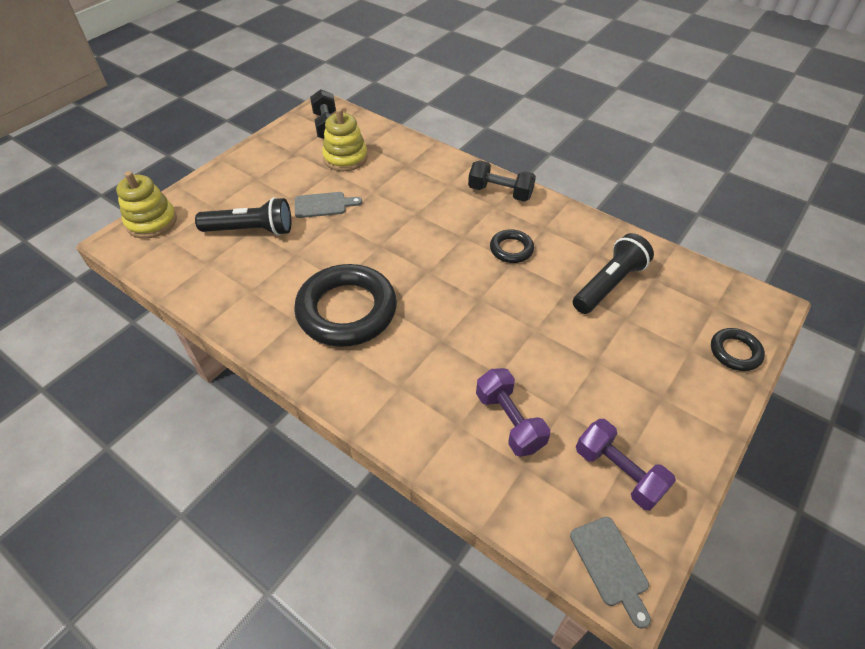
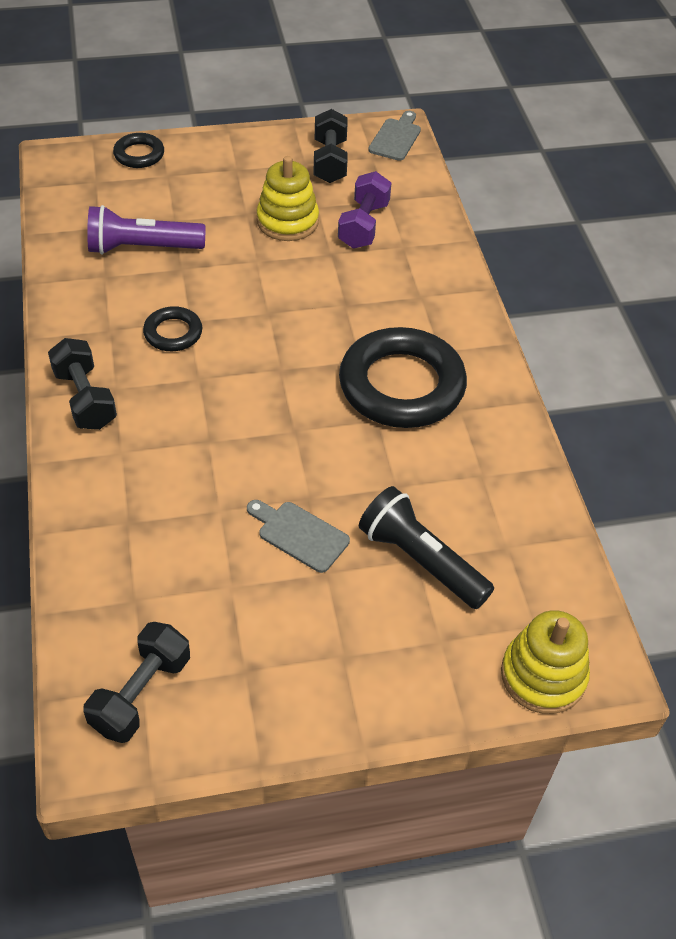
camera: 140 degrees left, 0 degrees up
yellow stacking toy [322,108,368,171] -> yellow stacking toy moved to [257,156,319,241]
black flashlight [573,233,654,314] -> purple flashlight [87,205,206,254]
purple dumbbell [576,419,676,511] -> black dumbbell [313,109,348,183]

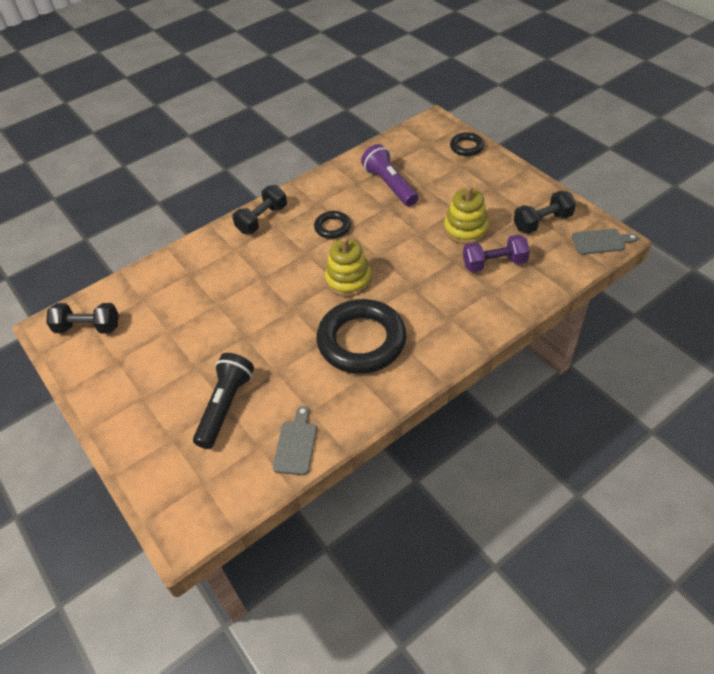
camera: 70 degrees right, 0 degrees up
grey cutting board [247,500,350,573] -> grey cutting board moved to [273,406,317,475]
yellow stacking toy [501,610,590,714] -> yellow stacking toy moved to [325,237,372,297]

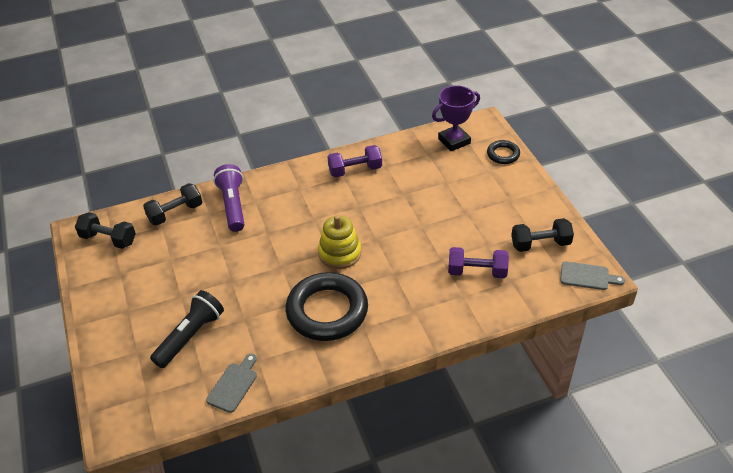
camera: 15 degrees right, 5 degrees down
black dumbbell [232,185,287,234] -> black dumbbell moved to [143,183,202,226]
black ring [314,211,351,239] -> none
purple flashlight [361,144,418,206] -> purple flashlight moved to [213,164,244,232]
yellow stacking toy [444,186,489,244] -> none
none -> purple dumbbell [327,145,382,177]
none -> purple trophy [432,86,480,151]

